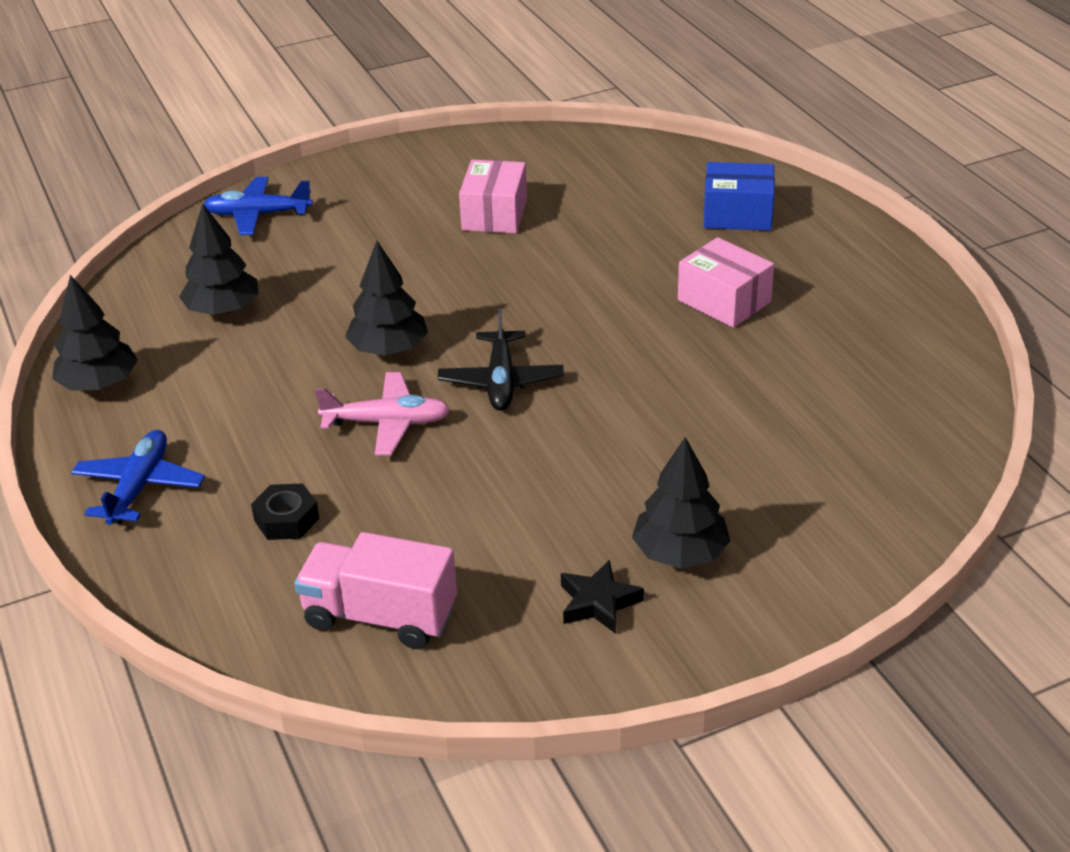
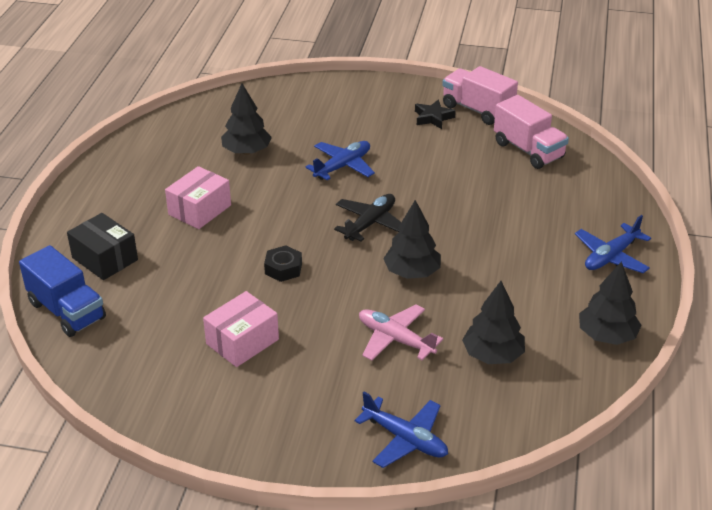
camera: 145 degrees left, 0 degrees up
black nut [251,483,319,540] -> black nut moved to [264,245,302,282]
pink plane [315,372,450,456] -> pink plane moved to [359,304,443,361]
black tree [632,437,730,568] -> black tree moved to [221,83,272,155]
pink box [678,237,774,328] -> pink box turned 45 degrees clockwise [165,166,231,229]
blue box [704,162,775,231] -> black box [67,213,138,280]
none -> blue truck [19,245,106,337]
none -> blue plane [306,141,375,180]
none -> pink truck [442,66,518,125]

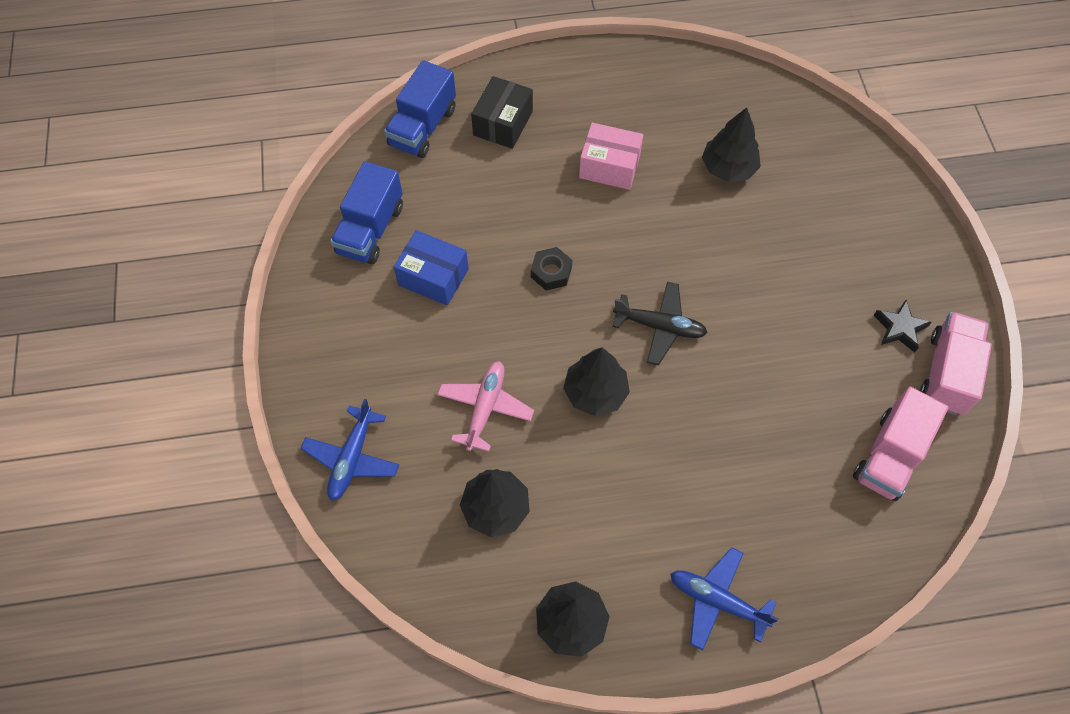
camera: 70 degrees right, 25 degrees up
pink box [203,291,279,367] -> blue box [394,230,469,306]
blue plane [306,141,375,180] -> none
none -> blue truck [330,161,403,264]

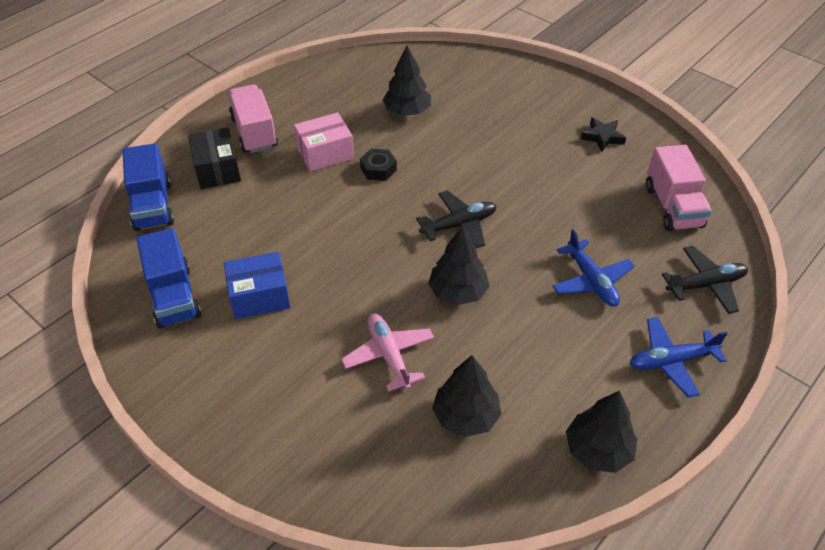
camera: 40 degrees left, 15 degrees down
blue plane [301,399,399,501] -> blue plane moved to [552,229,635,307]
black nut [531,247,572,290] -> black nut moved to [360,149,397,181]
pink truck [920,312,992,415] -> pink truck moved to [228,85,278,153]
none -> black plane [662,246,748,314]

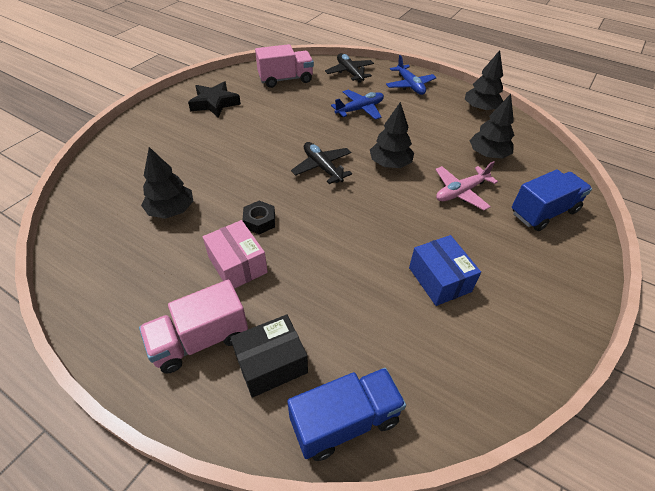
camera: 100 degrees left, 0 degrees up
blue truck [136,228,201,329] -> blue truck moved to [512,170,592,231]
black star [580,117,626,152] -> black star [188,81,241,117], size x1.50

